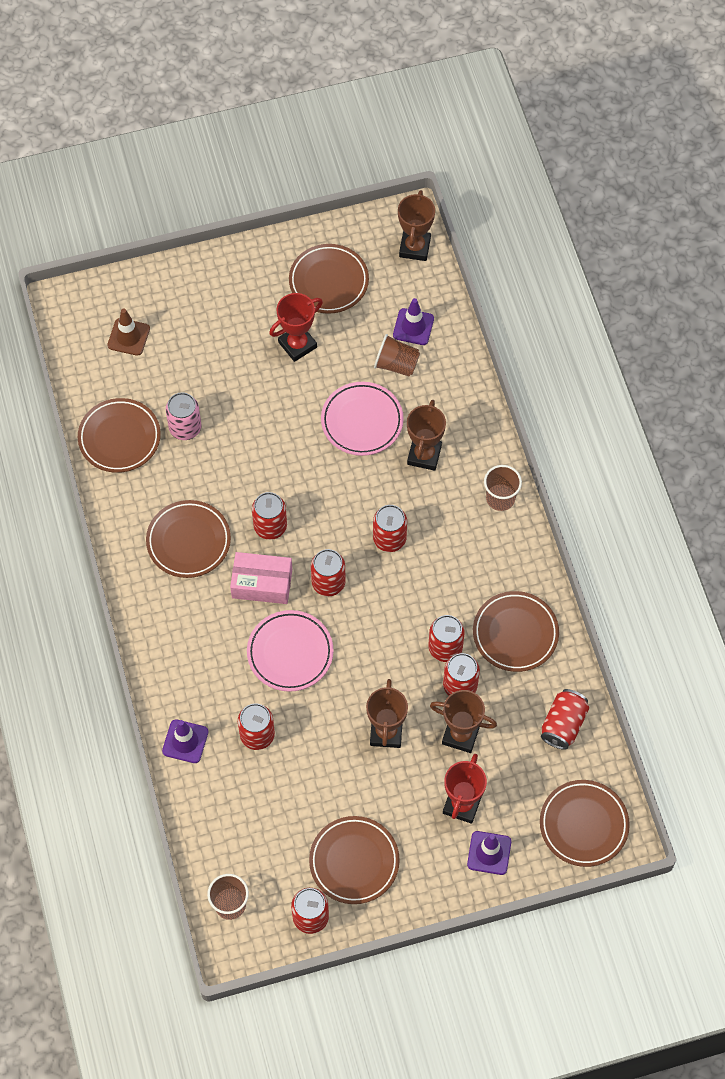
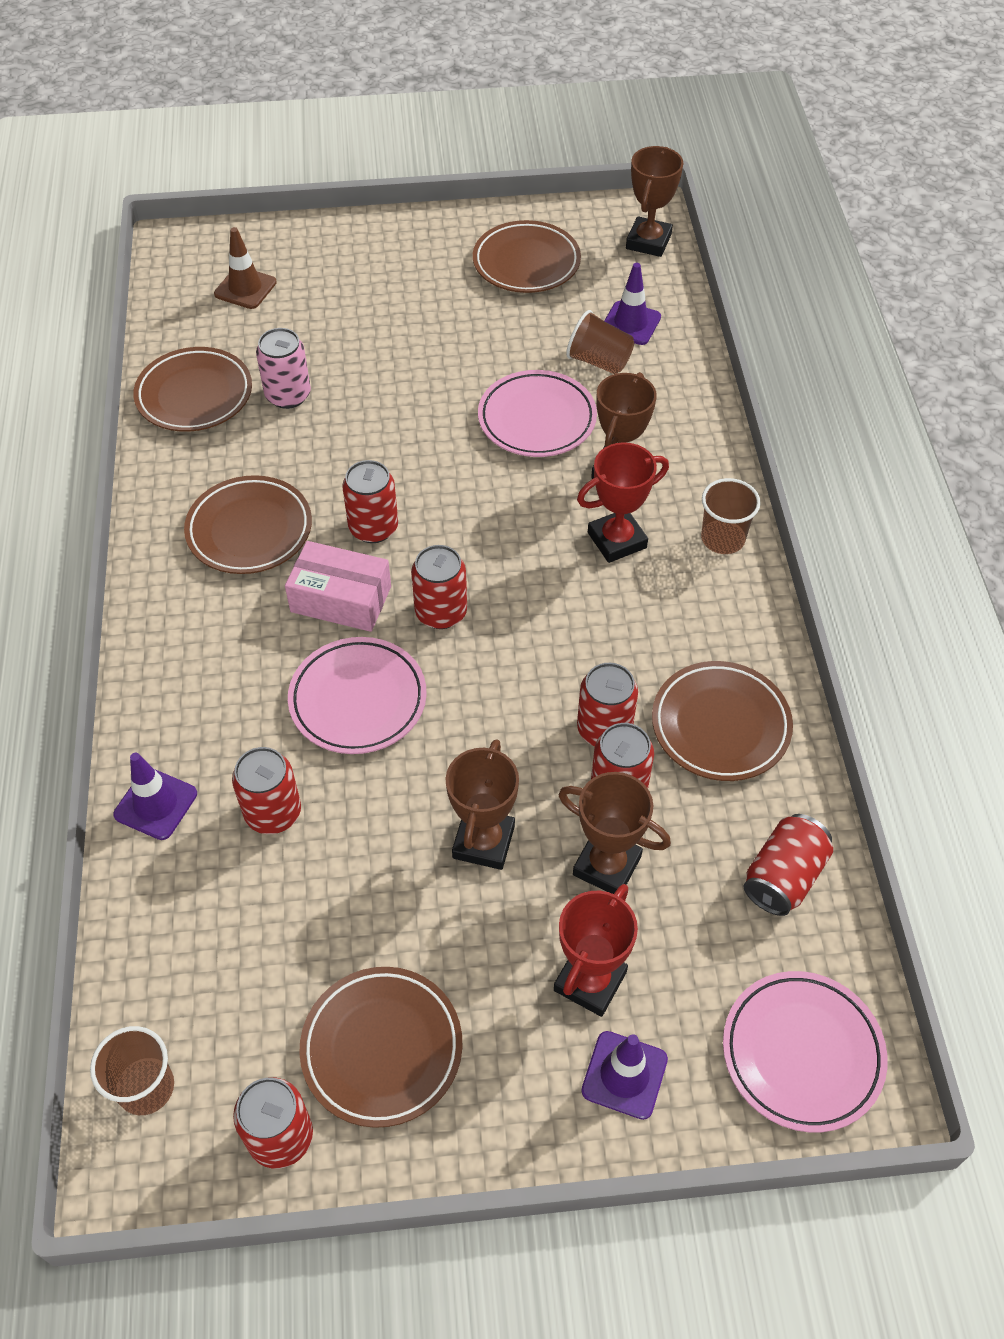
camera: 10 degrees right, 10 degrees down
red trophy [269,293,323,362] -> red trophy moved to [577,442,669,563]
red can [373,505,407,552] -> none
brown plate [540,780,630,867] -> pink plate [723,971,888,1132]

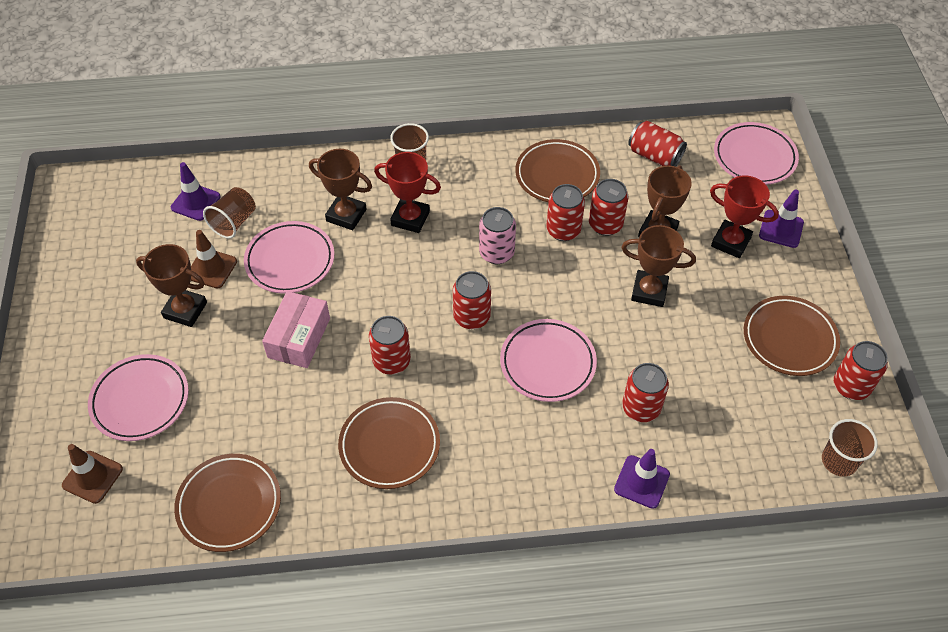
camera: 90 degrees left, 0 degrees up
pink can [256,328,311,409] -> pink can moved to [479,207,516,264]
pink box [285,541,391,632] -> pink box moved to [262,291,330,368]
brown plate [473,220,581,293] -> none
red trophy [577,442,669,563] -> red trophy turned 45 degrees counterclockwise [374,152,441,233]
brown trophy [626,146,683,257] -> brown trophy moved to [136,244,207,327]
none -> pink plate [88,354,189,441]
none -> brown traffic cone [191,230,237,289]

